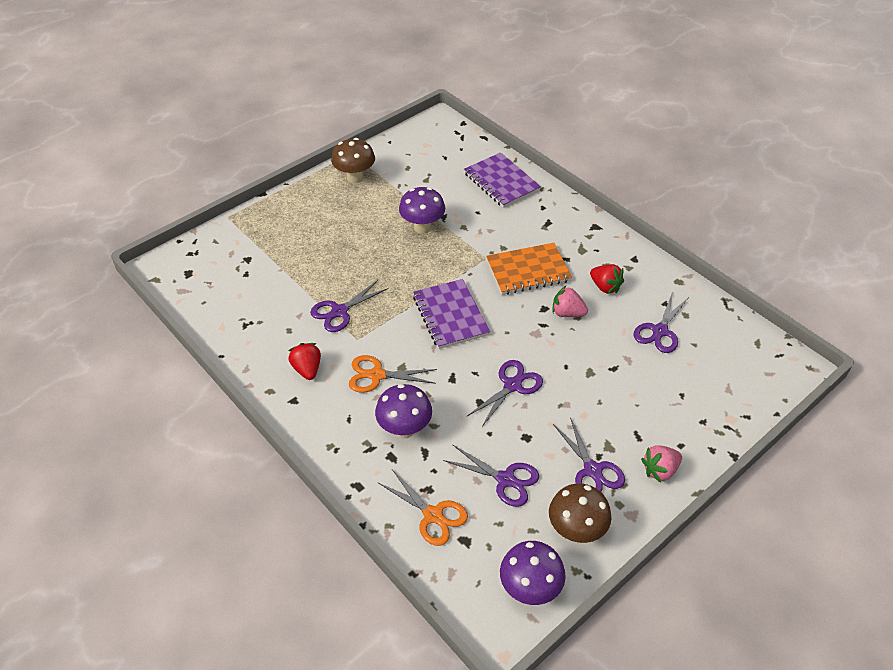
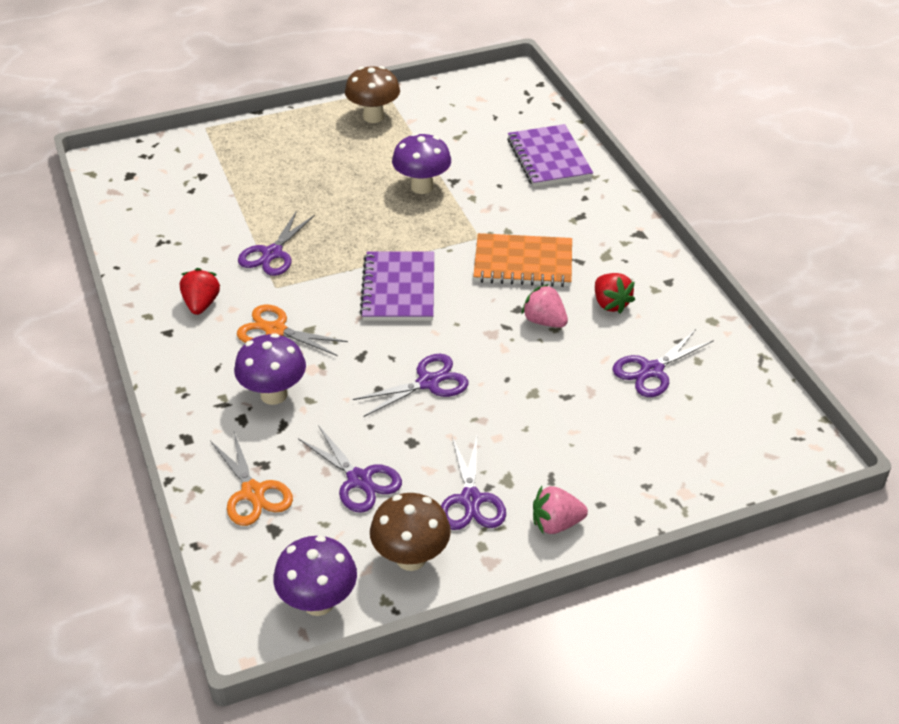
camera: 20 degrees right, 5 degrees down
purple scissors [310,280,389,332] -> purple scissors turned 45 degrees counterclockwise [238,210,315,276]

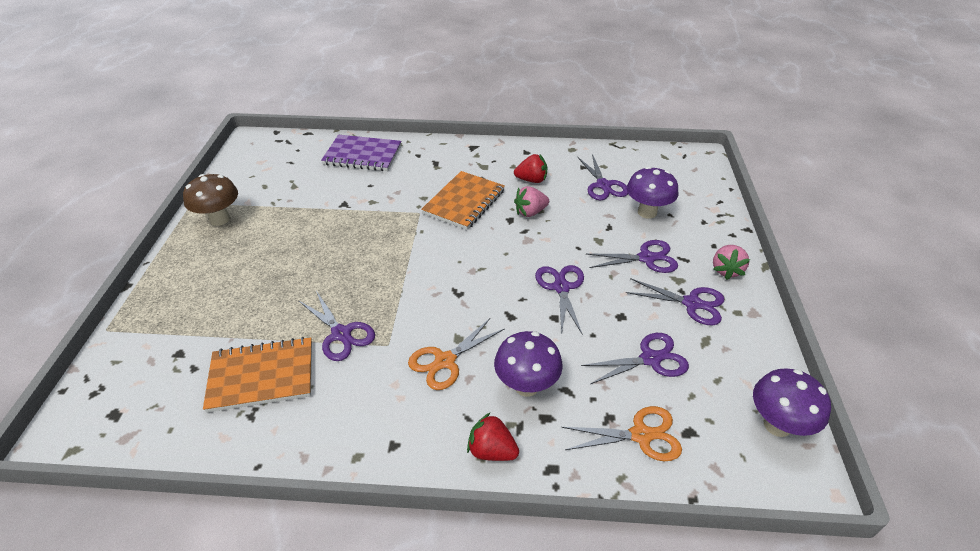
camera: 65 degrees left, 0 degrees up
red strawberry [180,268,220,315] -> red strawberry moved to [467,413,519,461]
purple notebook [360,251,434,321] -> none
brown mushroom [370,493,451,571] -> none
purple mushroom [392,133,451,194] -> purple mushroom moved to [627,166,678,219]
none -> orange notebook [203,337,312,413]
none -> purple scissors [587,240,678,273]

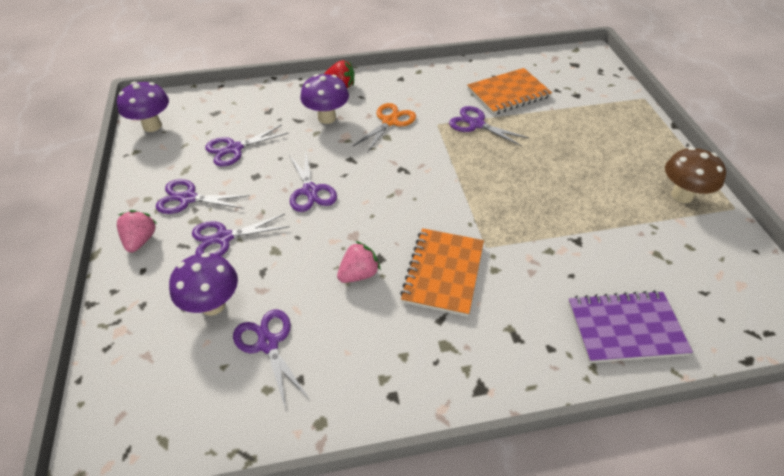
camera: 165 degrees right, 5 degrees up
red strawberry [514,154,547,183] -> none
orange scissors [561,406,682,461] -> none

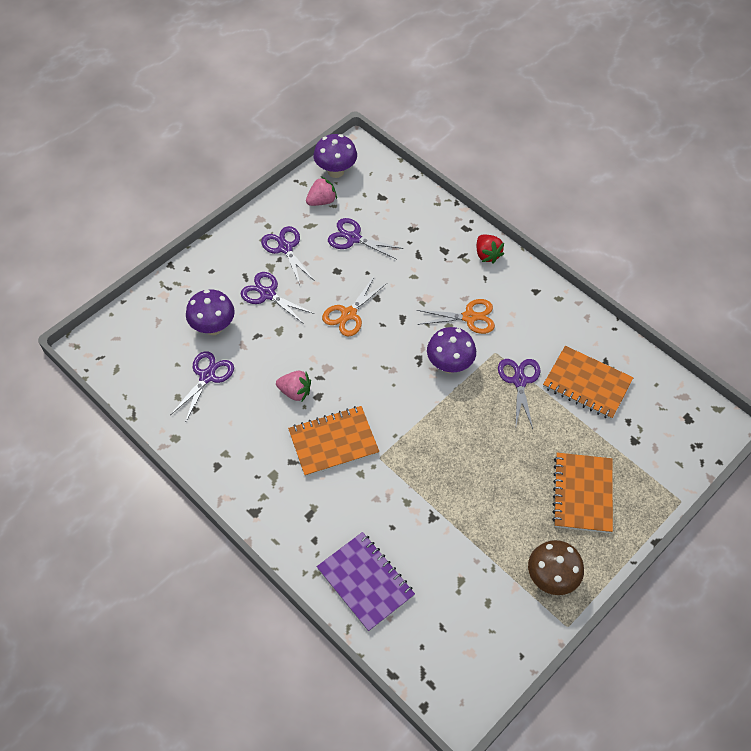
camera: 55 degrees right, 10 degrees up
pink strawberry [117,210,157,252] -> pink strawberry moved to [306,176,337,206]
purple scissors [289,153,337,212] -> orange scissors [322,275,387,337]
purple mushroom [300,74,349,124] -> purple mushroom moved to [427,327,476,373]
none -> orange notebook [552,453,613,533]

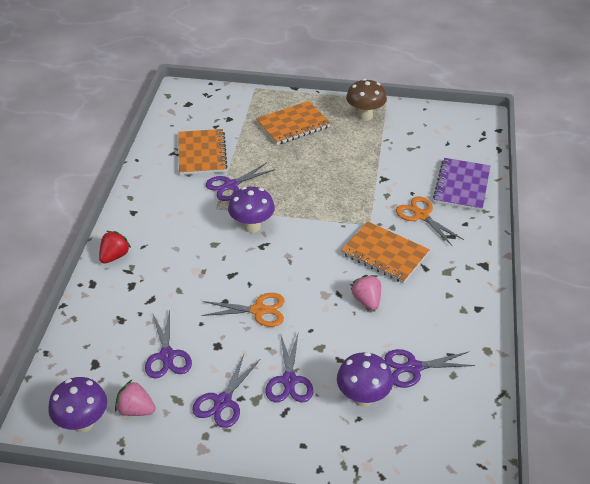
camera: 125 degrees left, 15 degrees down
orange scissors [417,299,495,334] -> orange scissors moved to [396,196,464,246]

